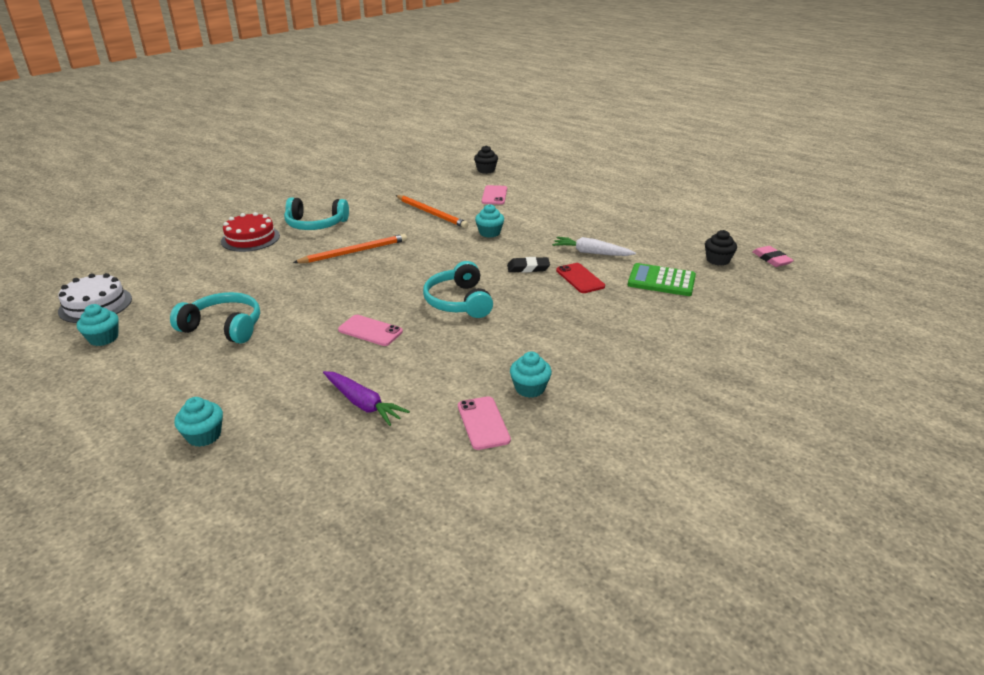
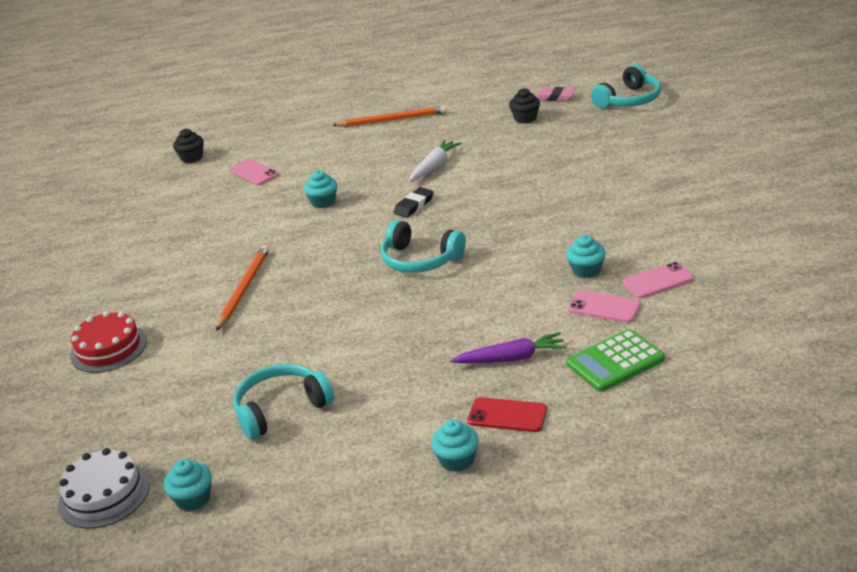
camera: 45 degrees left, 0 degrees up
turquoise headphones [284,197,349,230] -> turquoise headphones moved to [591,64,661,109]
pink phone [338,315,403,346] -> pink phone moved to [622,262,694,298]
orange pencil [396,195,468,228] -> orange pencil moved to [332,106,447,127]
white carrot [552,237,636,256] -> white carrot turned 150 degrees clockwise [409,140,461,182]
red phone [556,263,605,293] -> red phone moved to [467,397,547,432]
green calculator [628,263,696,296] -> green calculator moved to [566,329,665,392]

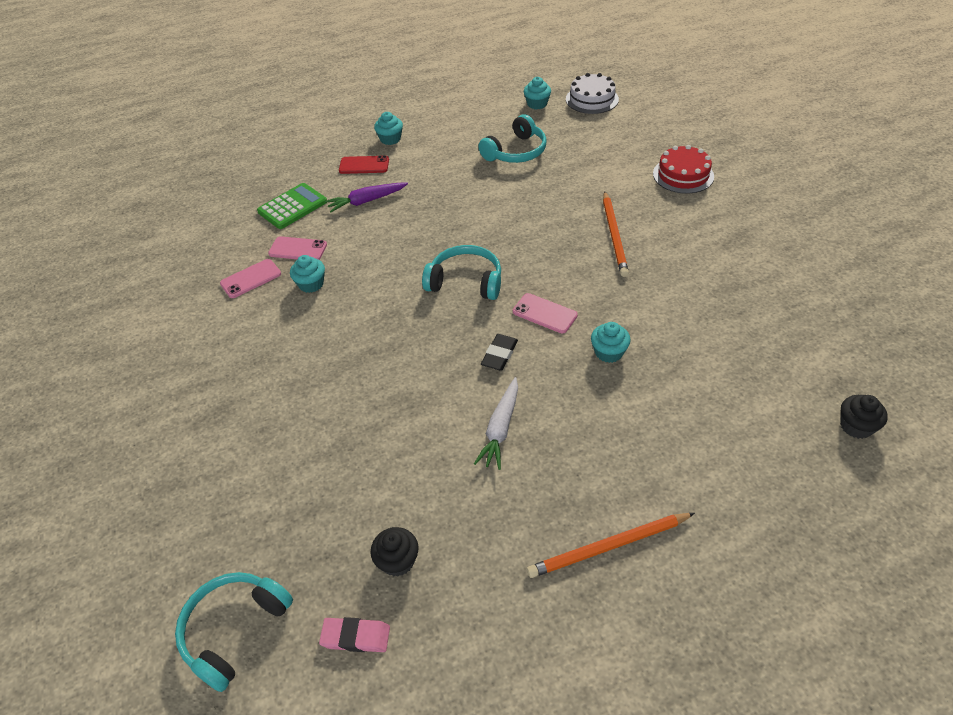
camera: 165 degrees right, 15 degrees up
pink phone [229,159,279,185] -> pink phone moved to [513,293,578,333]

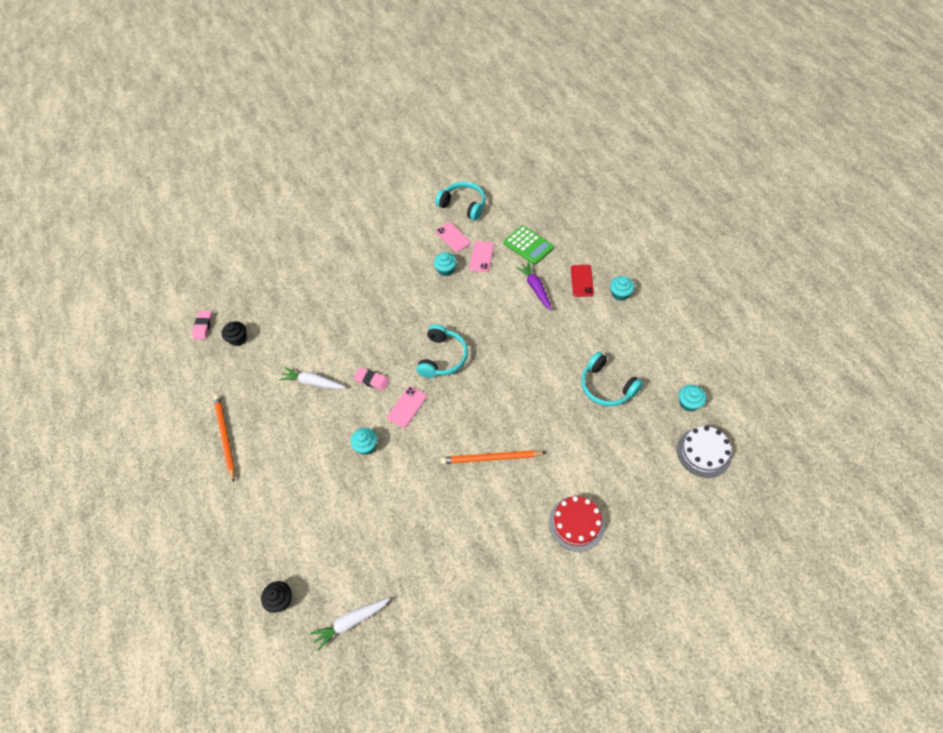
camera: 90 degrees right, 10 degrees up
turquoise headphones [175,572,293,692] -> turquoise headphones moved to [435,182,486,221]
black eraser [481,334,518,371] -> pink eraser [354,368,389,391]
none -> white carrot [310,598,390,651]

